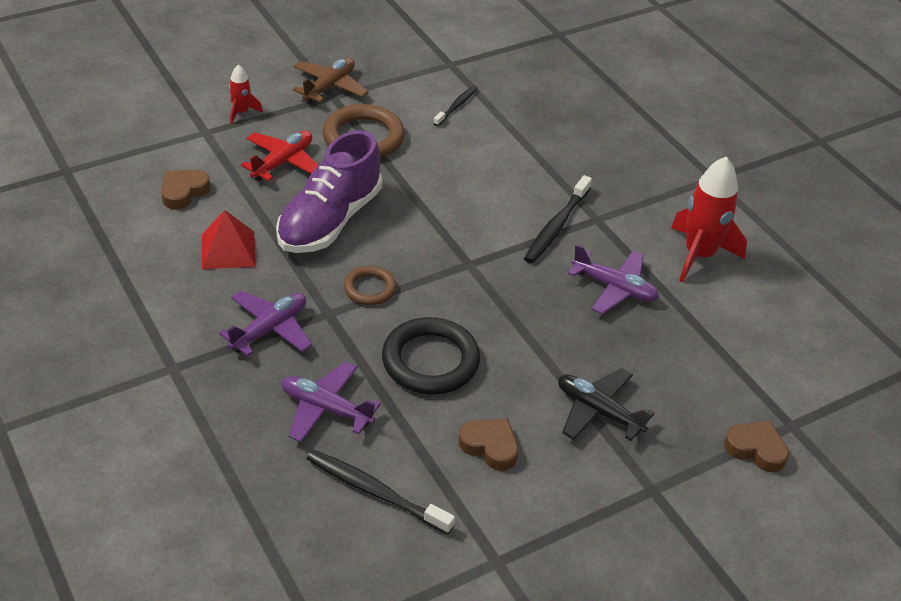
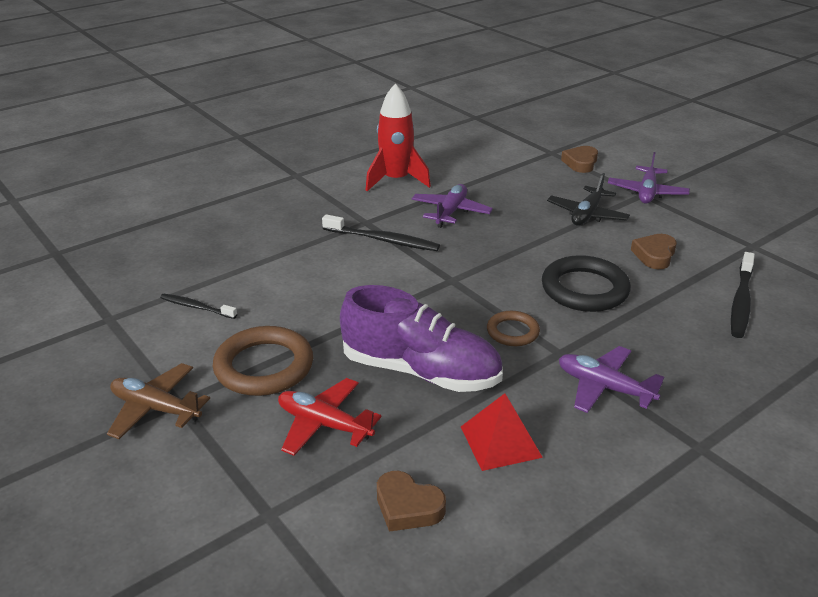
camera: 95 degrees left, 10 degrees down
red rocket [229,65,263,124] -> none
purple plane [281,362,381,442] -> purple plane moved to [608,152,690,204]

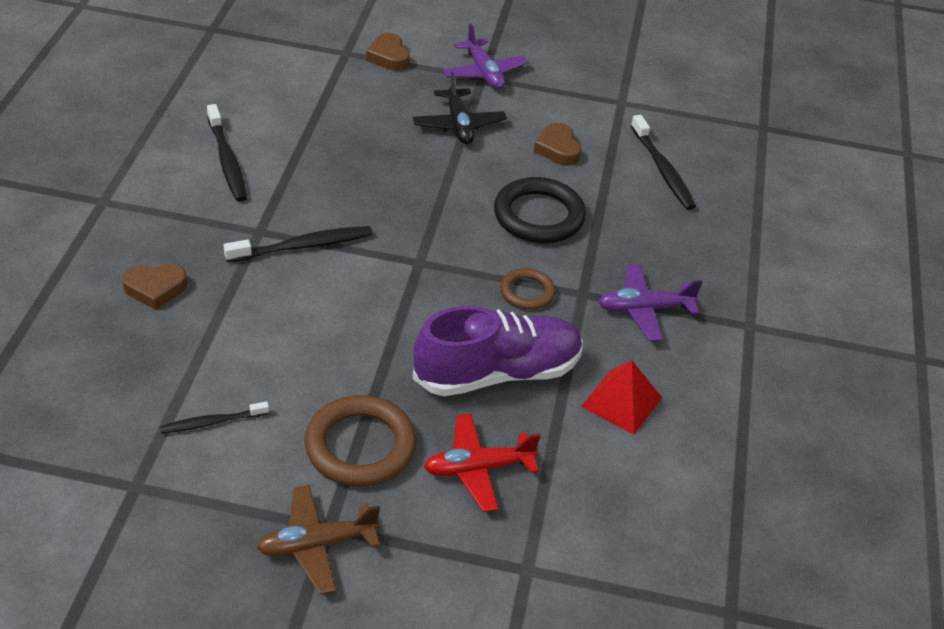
camera: 45 degrees left, 10 degrees up
red rocket [366,83,431,191] -> black toothbrush [207,104,247,202]
brown heart [377,471,446,532] -> brown heart moved to [122,263,187,310]
purple plane [412,184,493,228] -> none

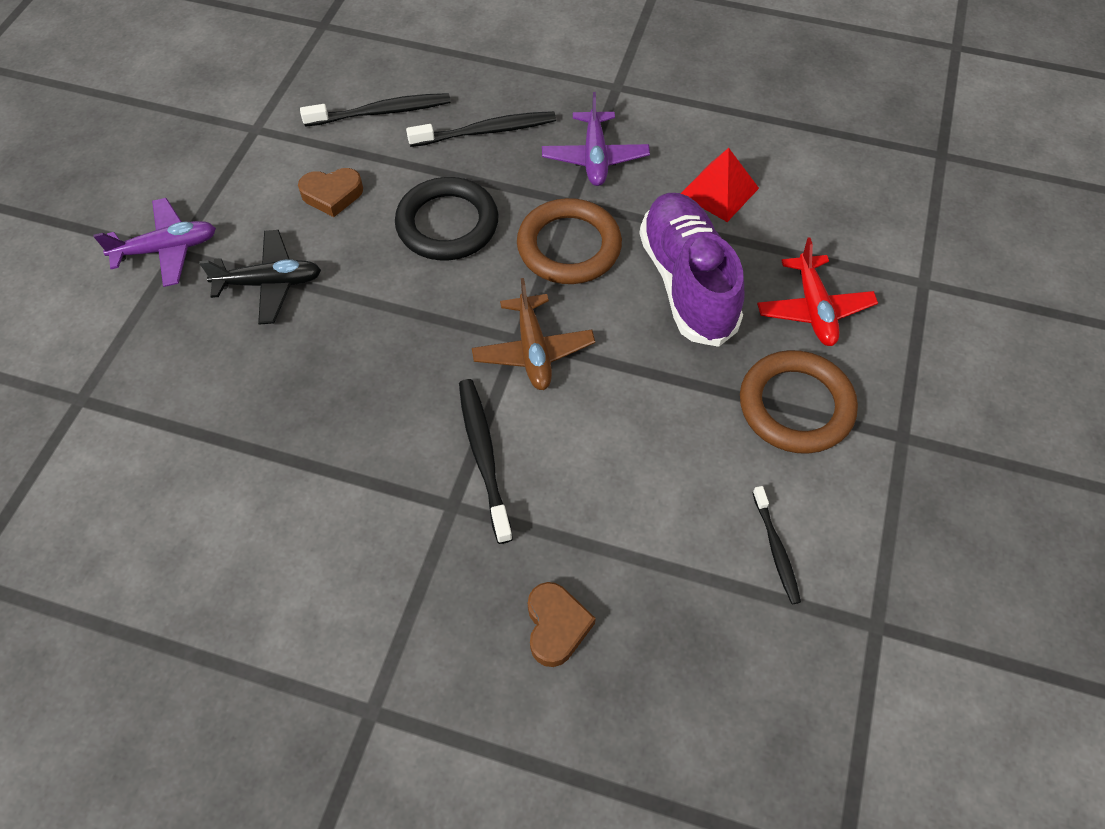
camera: 80 degrees left, 15 degrees up
black toothbrush [207,104,247,202] -> black toothbrush moved to [406,111,556,147]
brown plane [256,485,380,595] -> brown plane moved to [472,278,595,390]
brown heart [366,33,410,71] -> none
brown ring [500,268,555,310] -> brown ring [517,198,622,284], size x1.77

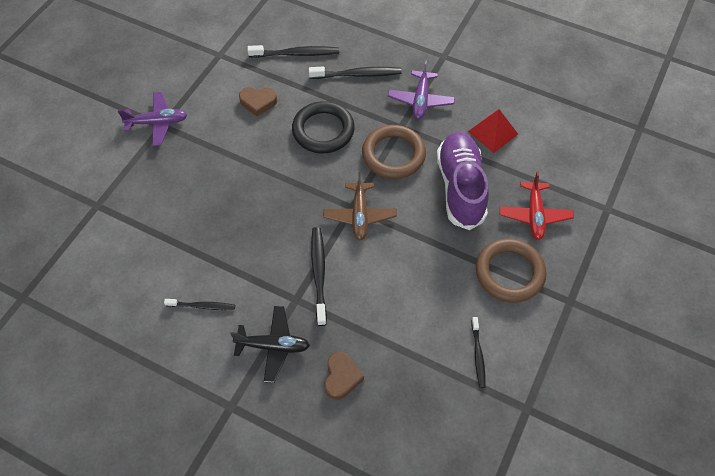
camera: 10 degrees right, 0 degrees up
black plane [199,230,321,325] -> black plane moved to [230,306,310,383]
none -> black toothbrush [164,299,235,310]

